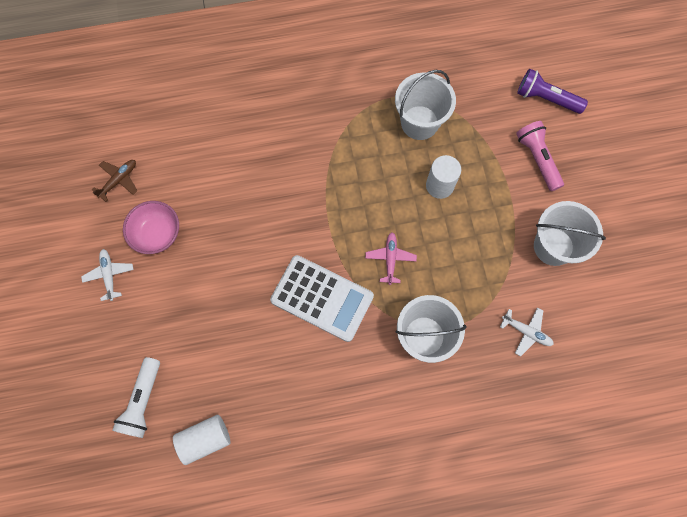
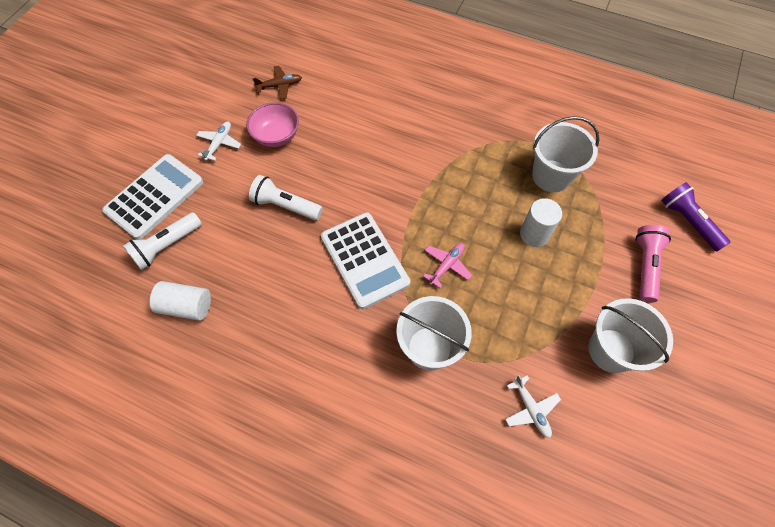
camera: 35 degrees right, 10 degrees down
none -> white calculator [102,154,203,240]
none -> white flashlight [249,175,323,220]

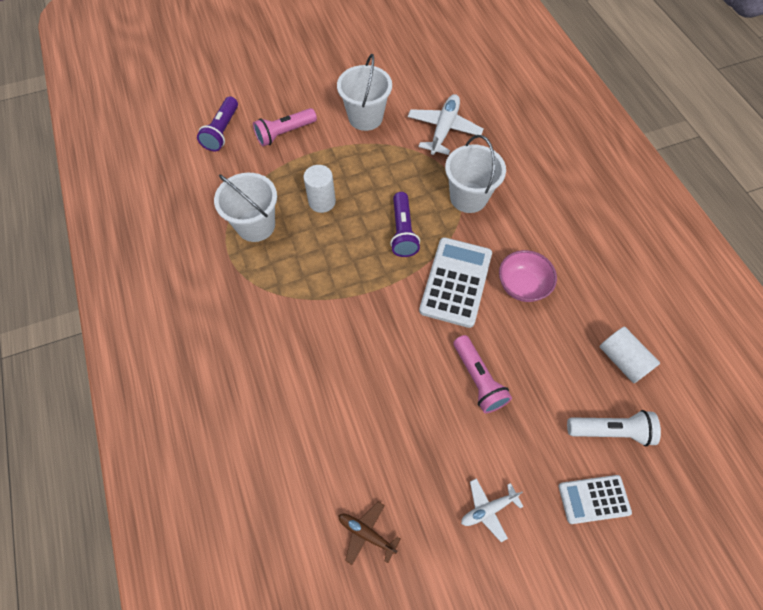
camera: 135 degrees left, 0 degrees up
white calculator [102,154,203,240] -> white calculator [559,475,632,524], size x0.59
pink bowl [246,102,299,147] -> pink bowl moved to [499,250,557,302]
white flashlight [249,175,323,220] -> pink flashlight [453,335,512,413]
pink plane [423,243,472,288] -> purple flashlight [390,192,420,257]
white plane [505,375,561,438] -> white plane [408,94,484,155], size x1.72

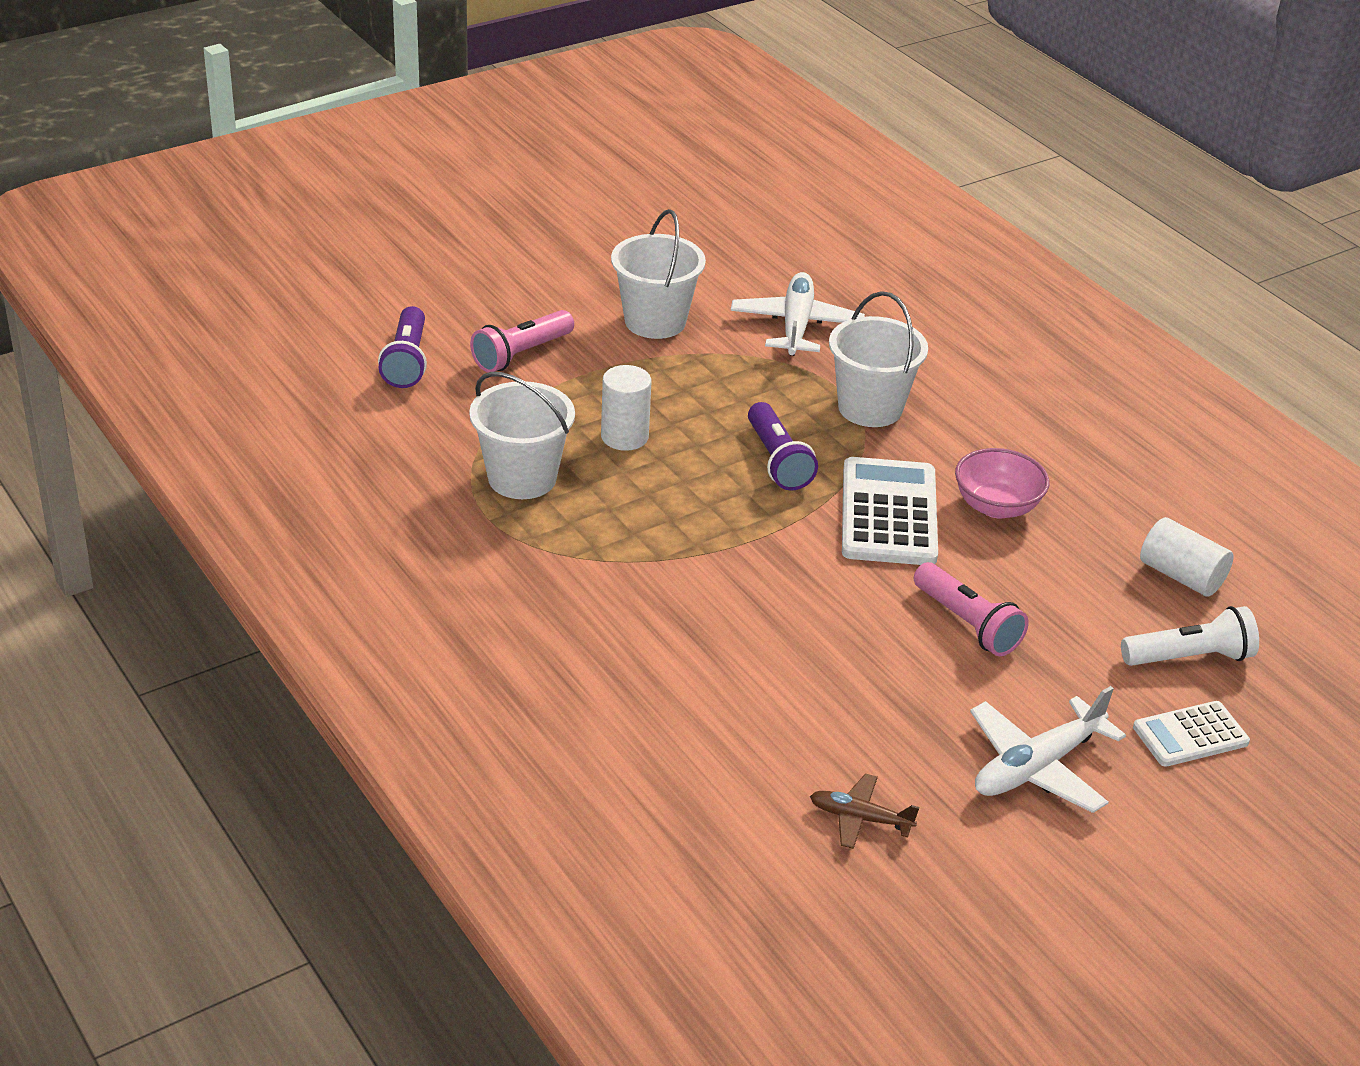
camera: 15 degrees left, 25 degrees down
white plane [461,478,524,542] -> white plane [970,686,1126,813], size x1.72

